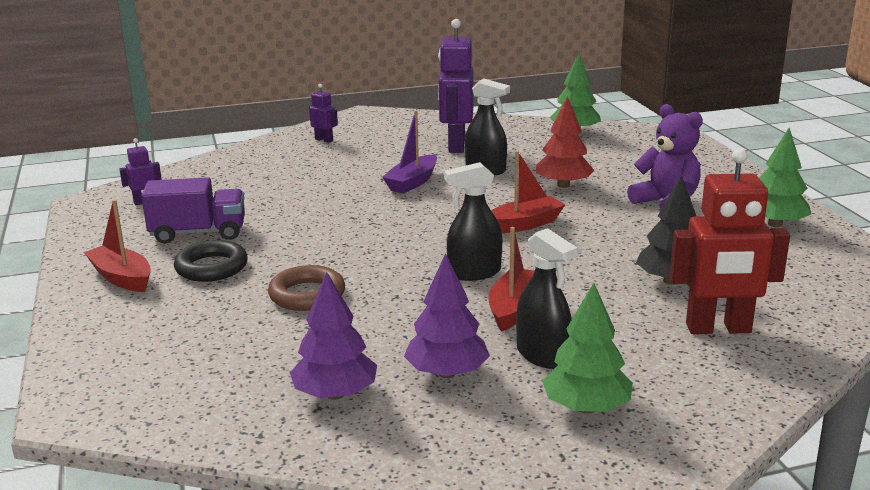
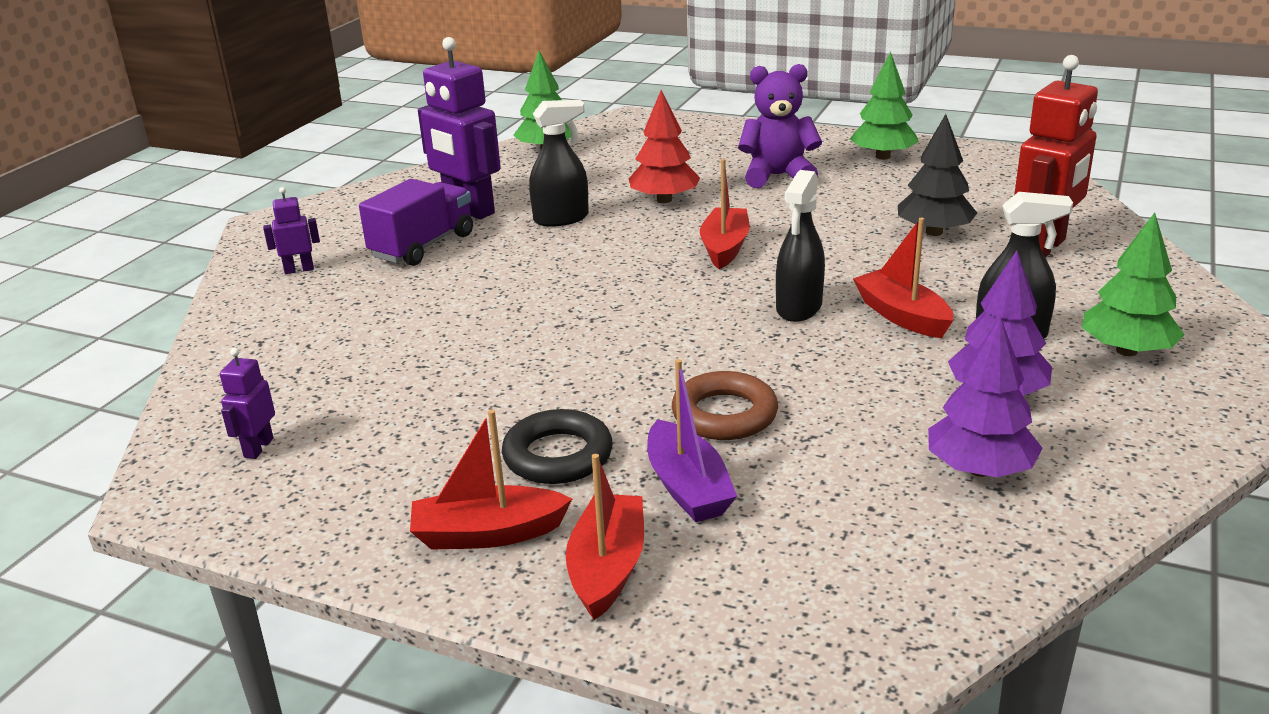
camera: 50 degrees left, 5 degrees up
purple truck [141,177,245,244] -> purple truck moved to [359,179,473,266]
purple boat [382,111,437,194] -> purple boat moved to [647,359,737,522]
none -> red boat [566,454,644,620]

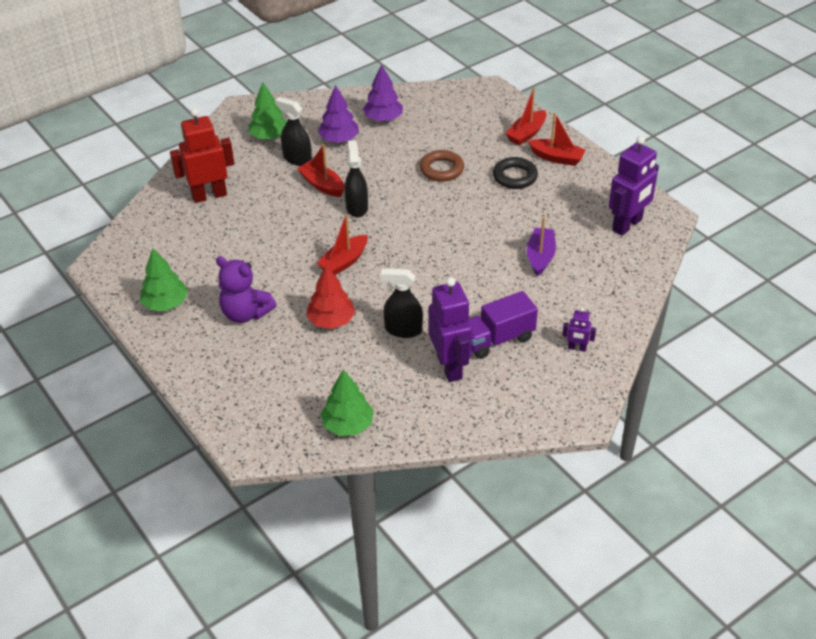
camera: 150 degrees left, 15 degrees up
purple robot [220,348,275,459] -> purple robot [609,136,659,236], size x2.14
purple boat [647,359,737,522] -> purple boat moved to [527,217,556,276]
black spray bottle [776,170,825,322] -> black spray bottle turned 60 degrees counterclockwise [344,140,368,217]
red boat [853,218,953,338] -> red boat turned 135 degrees clockwise [297,144,344,197]
black tree [898,114,977,236] -> none

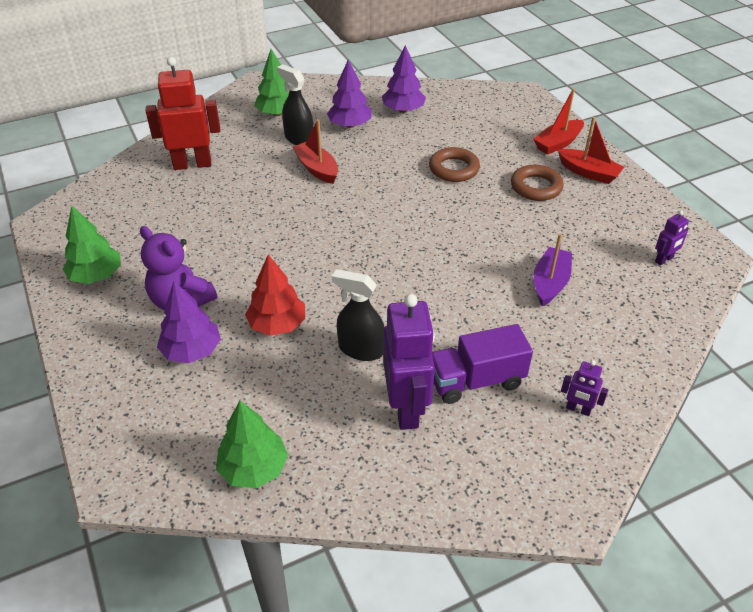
camera: 10 degrees right, 0 degrees up
red boat [316,214,368,275] -> none
black spray bottle [344,140,368,217] -> none
black ring [493,157,538,189] -> brown ring [511,165,564,201]
purple robot [609,136,659,236] -> purple robot [655,211,689,265], size x0.47
none -> purple tree [157,281,221,363]

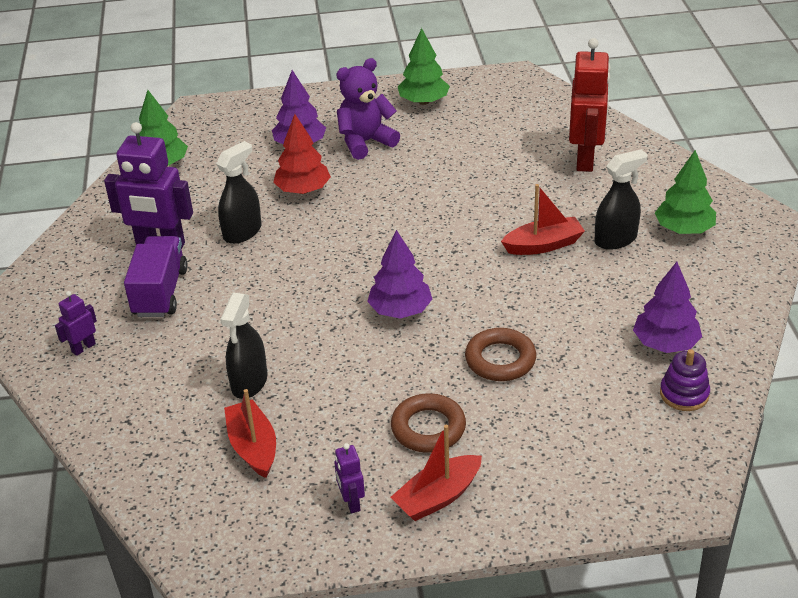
camera: 110 degrees right, 5 degrees down
purple tree [327,60,372,128] -> purple tree moved to [367,230,432,318]
red boat [533,88,584,155] -> red boat moved to [224,389,276,478]
purple boat [533,233,572,307] -> black spray bottle [220,293,268,399]
purple robot [655,211,689,265] -> purple robot moved to [334,443,365,513]
none -> purple stacking toy [660,349,710,411]

